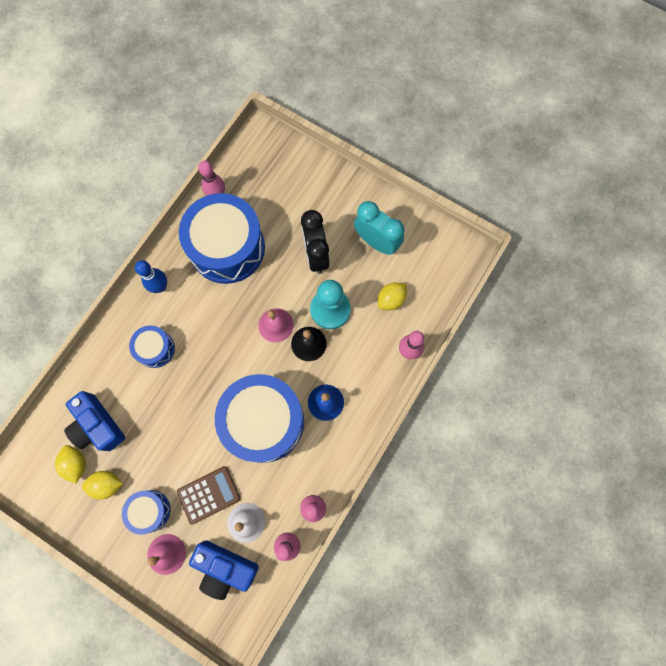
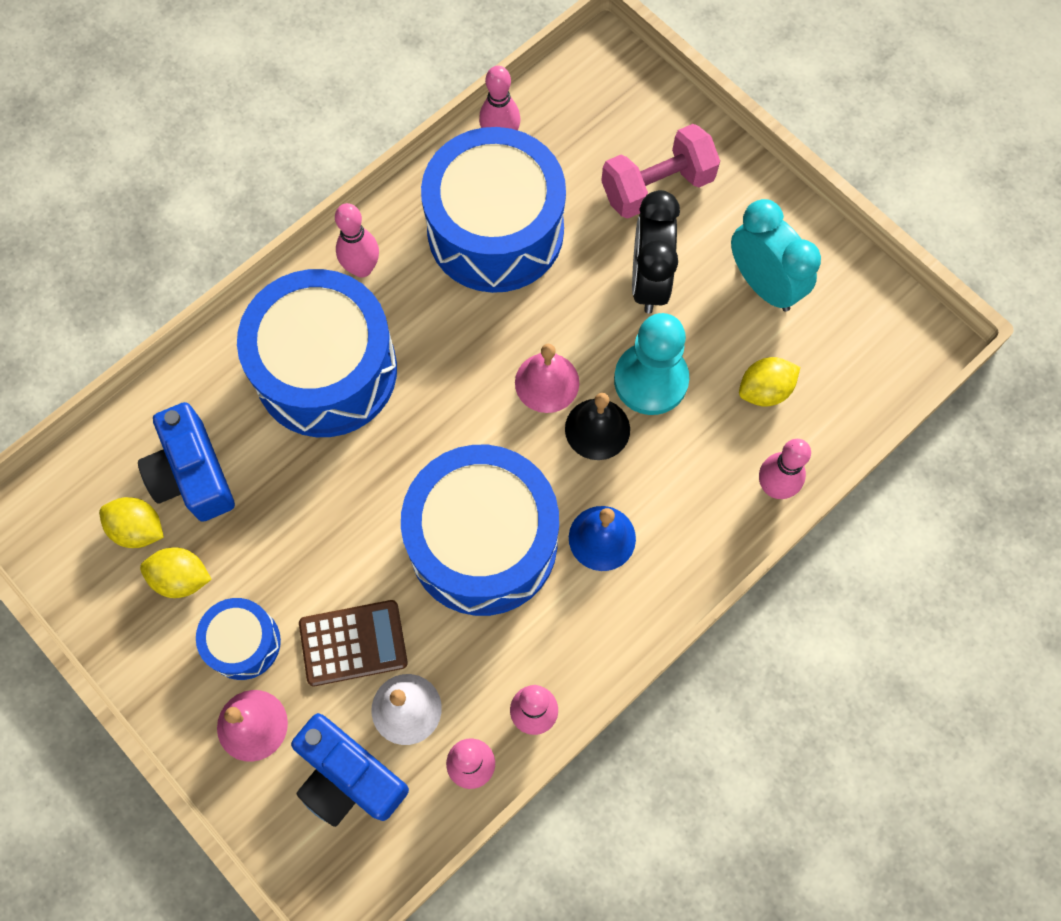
camera: 15 degrees right, 5 degrees down
yellow lemon [55,445,86,484] -> yellow lemon turned 60 degrees counterclockwise [99,497,164,548]
blue drum [129,325,175,368] -> blue drum [237,269,397,437], size x2.06
blue bowling pin [135,260,167,293] -> pink bowling pin [335,203,379,277]
none -> pink dumbbell [601,124,720,219]

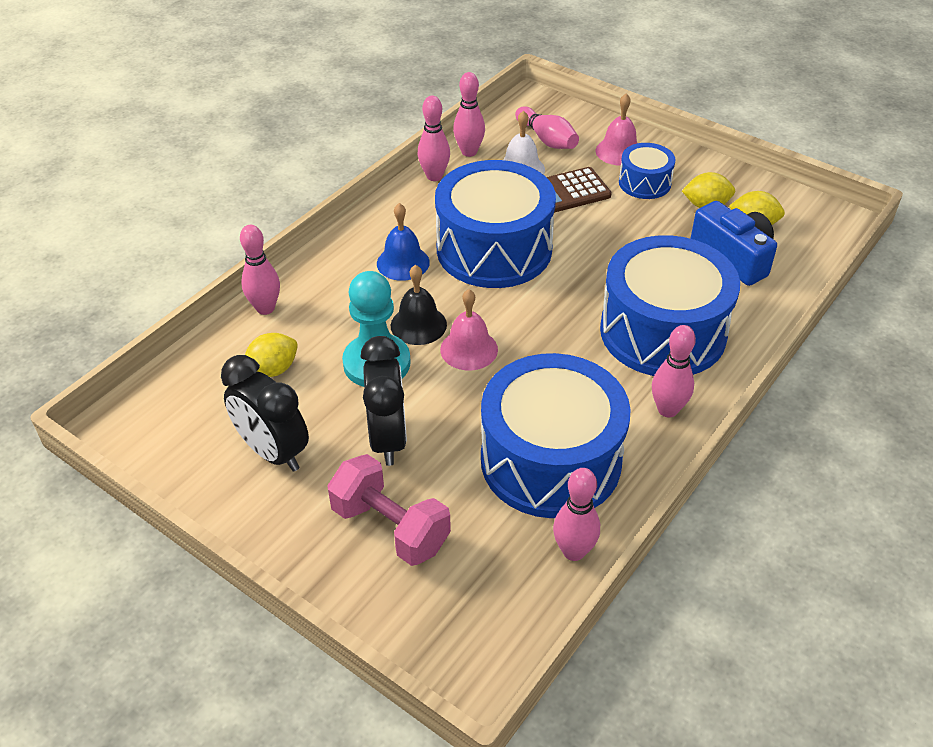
camera: 170 degrees right, 25 degrees down
blue camera [291,713,409,827] -> pink bowling pin [515,106,579,149]
pink dumbbell [601,124,720,219] -> pink dumbbell turned 75 degrees clockwise [327,454,451,566]
turquoise clock [731,199,821,312] -> black clock [221,355,309,472]

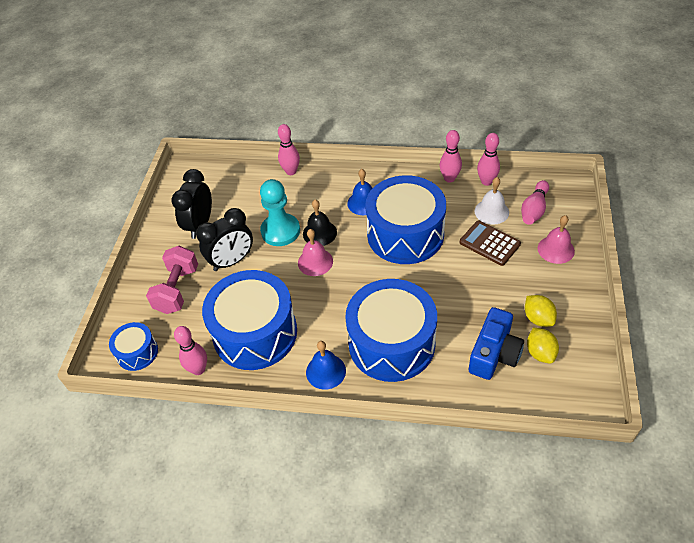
camera: 65 degrees right, 5 degrees up
yellow lemon [245,333,298,377] -> none
blue drum [619,143,676,199] -> blue drum moved to [109,322,158,371]
pink bowling pin [652,325,696,417] -> blue bell [306,341,346,390]

